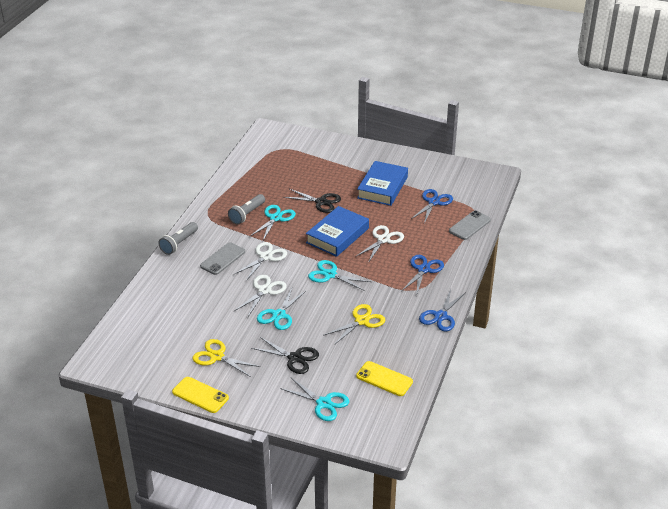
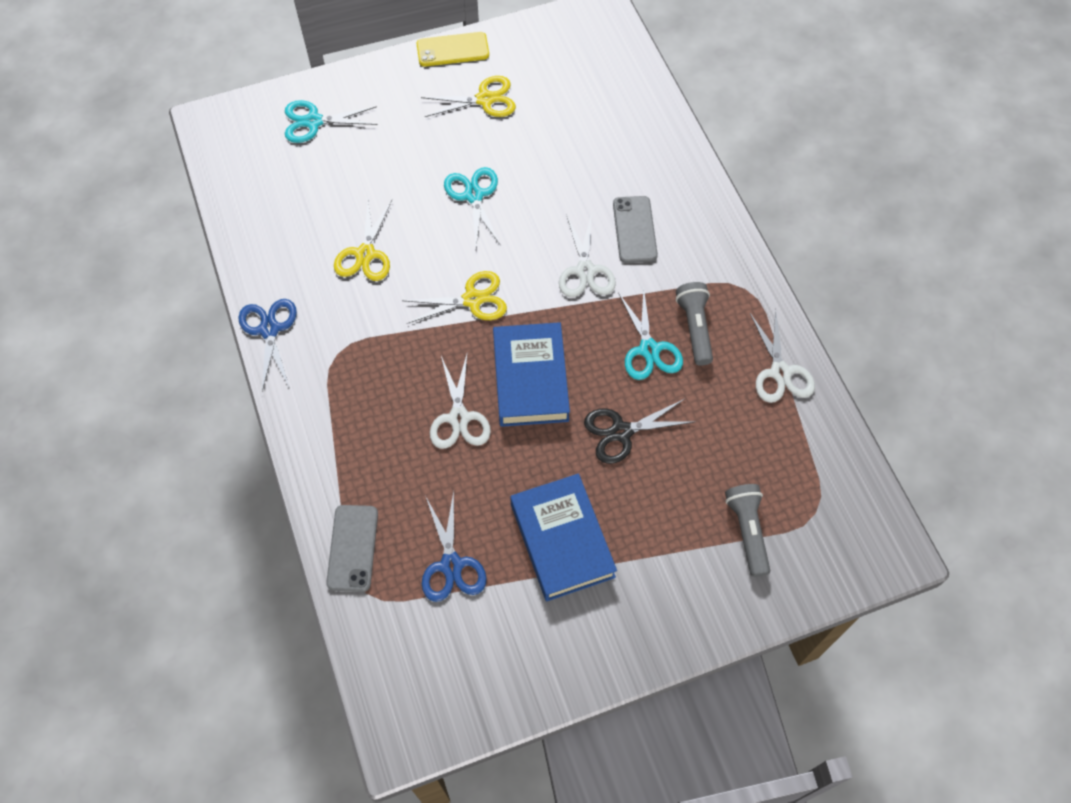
camera: 140 degrees right, 25 degrees up
grey flashlight [158,222,198,255] -> grey flashlight moved to [725,484,770,577]
white scissors [234,275,287,316] -> white scissors moved to [750,310,815,403]
black scissors [251,337,319,374] -> none
turquoise scissors [308,260,371,291] -> yellow scissors [402,271,507,324]
yellow phone [356,361,413,396] -> none
blue scissors [402,255,444,296] -> none

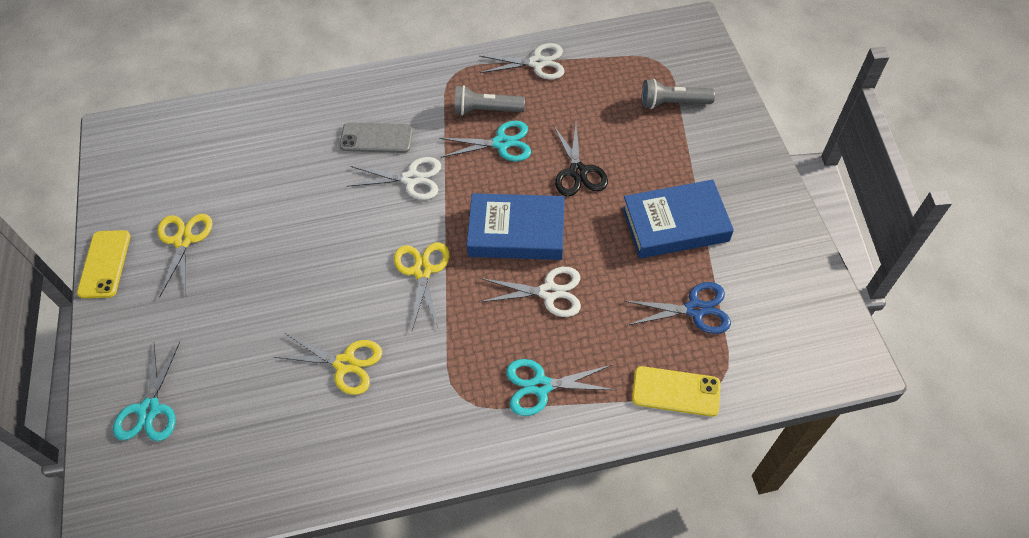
camera: 80 degrees left, 5 degrees down
blue scissors [238,299,297,391] -> none
grey phone [326,505,378,592] -> yellow phone [632,366,721,417]
turquoise scissors [444,167,501,246] -> turquoise scissors moved to [506,359,615,416]

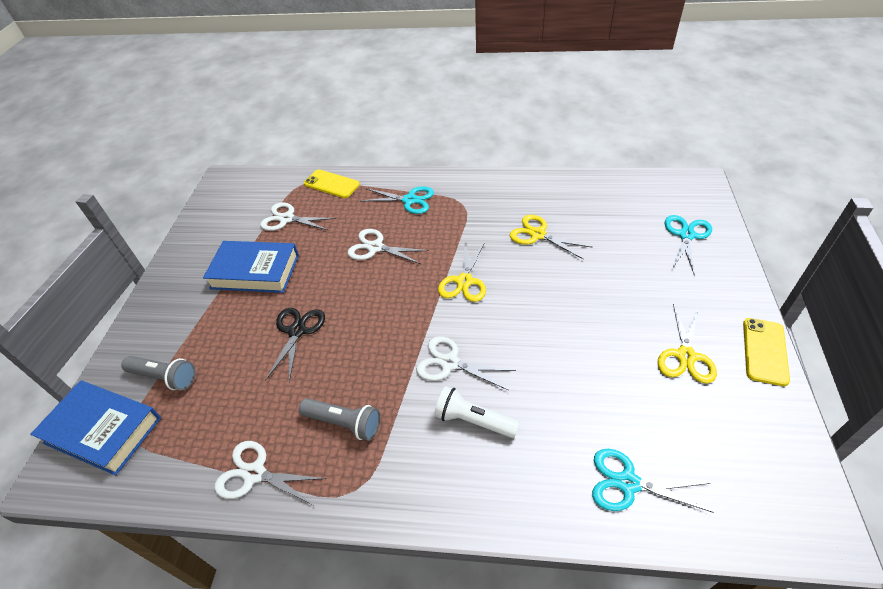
camera: 160 degrees left, 10 degrees down
grey phone [339,122,413,153] -> white flashlight [434,386,520,438]
turquoise scissors [439,121,531,162] -> turquoise scissors moved to [592,449,714,513]
blue book [467,193,565,260] -> blue book moved to [30,381,161,475]
blue scissors [625,282,731,334] -> white scissors [260,202,336,231]

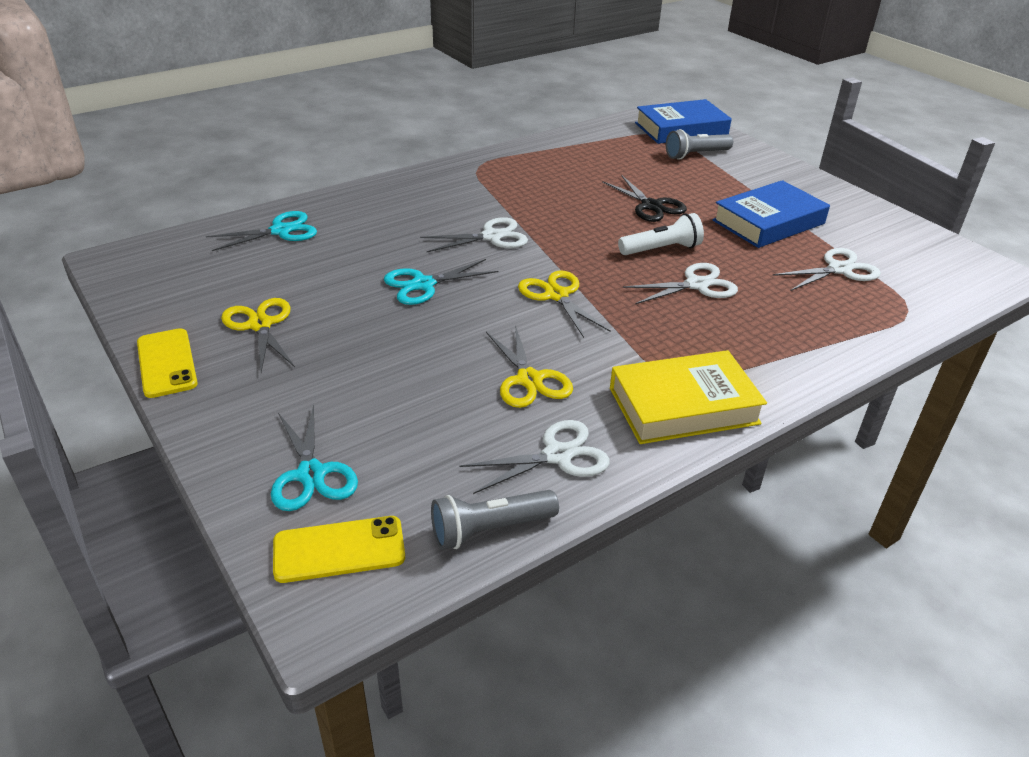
camera: 135 degrees right, 10 degrees down
white scissors [214,441,327,505] -> white scissors moved to [459,420,610,494]
grey flashlight [299,398,380,441] -> grey flashlight moved to [431,490,559,550]
yellow phone [304,169,360,198] -> yellow phone moved to [273,516,405,583]
turquoise scissors [362,186,434,214] -> turquoise scissors moved to [384,259,498,305]
white flashlight [434,386,520,438] -> white flashlight moved to [618,213,704,255]
yellow scissors [510,215,593,260] -> yellow scissors turned 75 degrees clockwise [486,325,573,408]
none -> yellow book [610,350,767,444]

